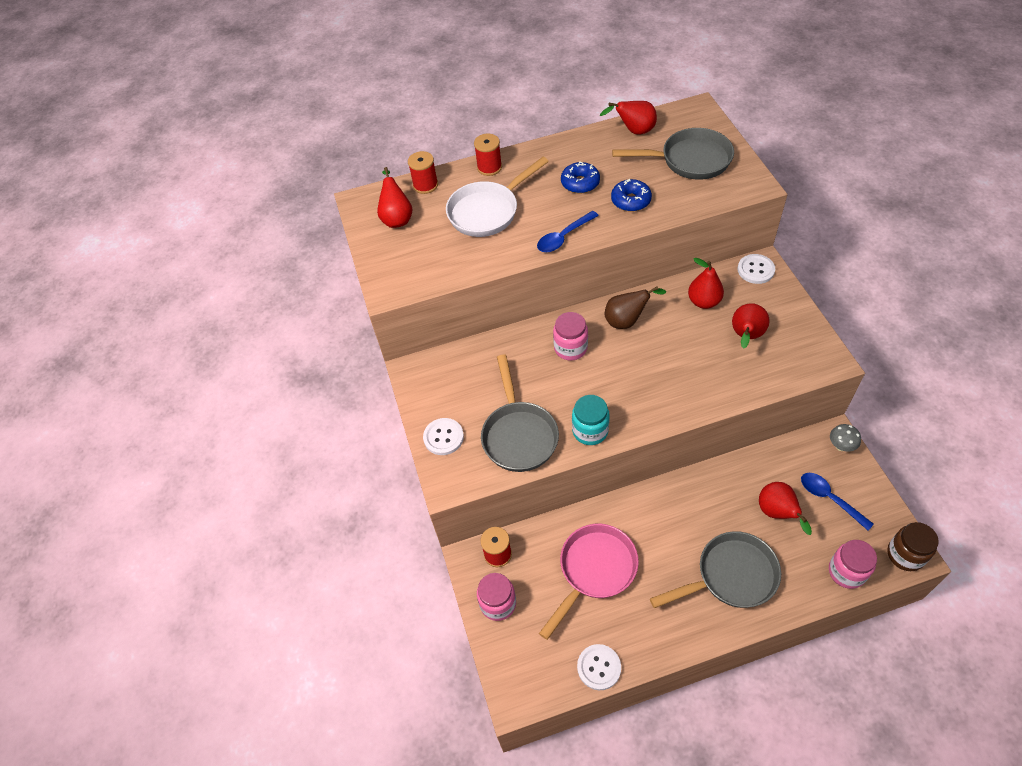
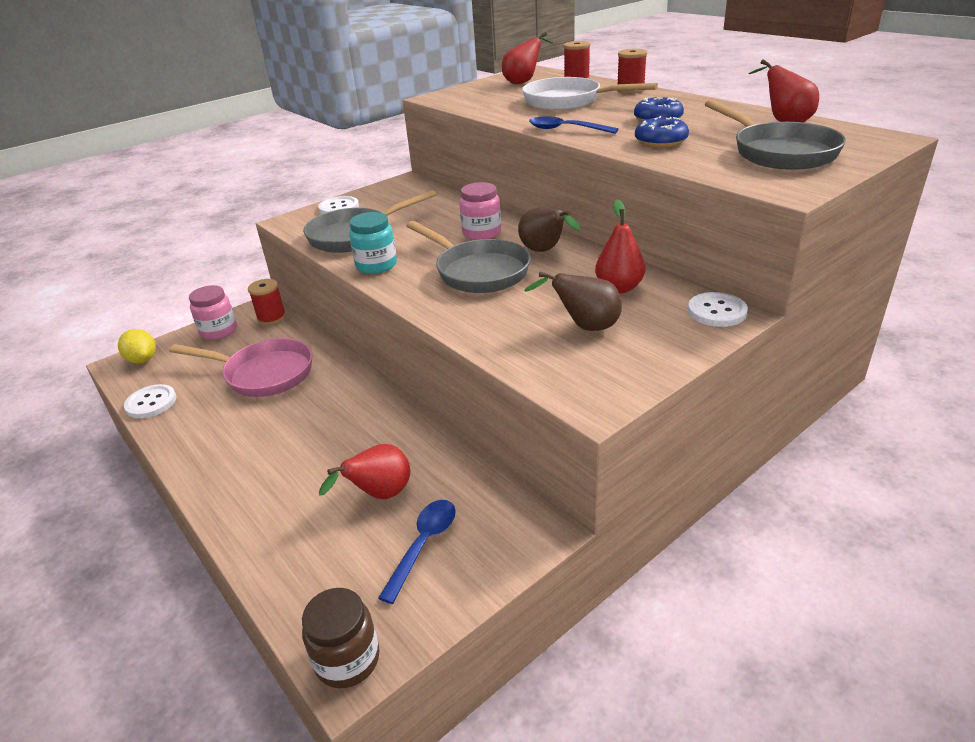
camera: 65 degrees right, 20 degrees down
grey pan [650,531,781,608] -> grey pan moved to [406,221,531,293]
red pear [732,303,769,349] -> brown pear [524,272,622,331]
pink jar [829,540,877,589] -> none
grey mushroom [830,424,861,451] -> none
none -> yellow lemon [118,329,156,363]

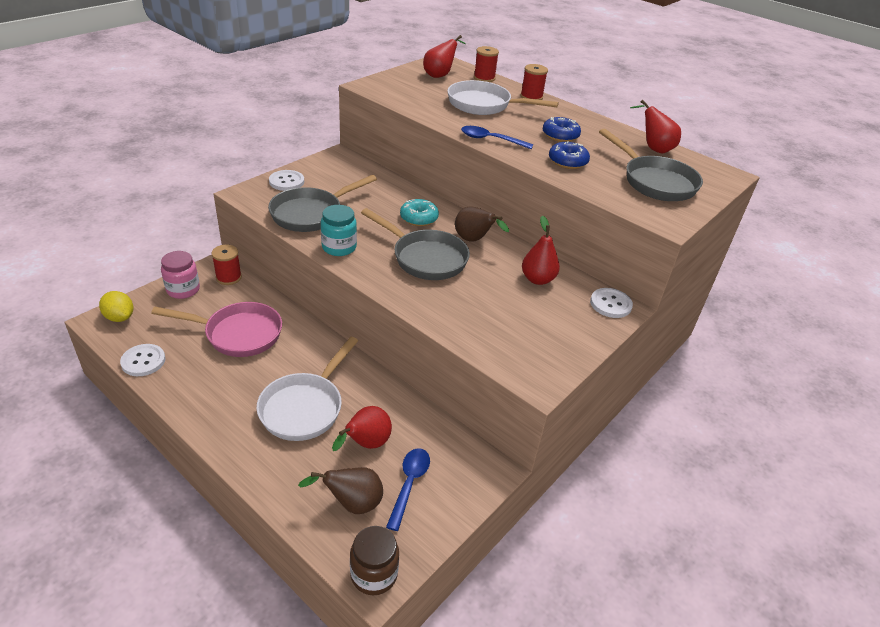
camera: 15 degrees left, 5 degrees up
pink jar [459,182,501,240] -> turquoise donut [400,199,439,226]
brown pear [524,272,622,331] -> brown pear moved to [298,467,383,514]
none -> white pan [256,337,358,441]

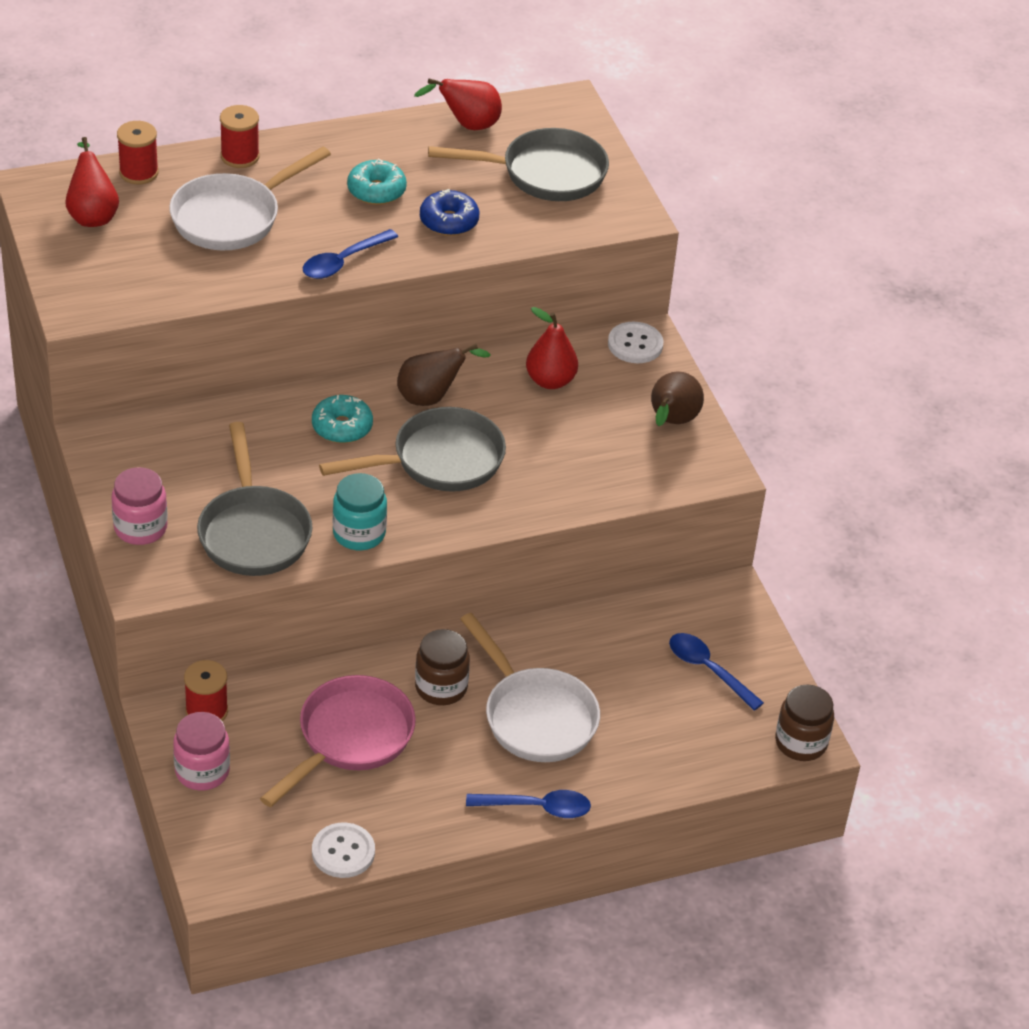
camera: 60 degrees left, 5 degrees up
yellow lemon [99,291,134,322] -> none
white button [269,170,304,191] -> pink jar [112,467,168,545]
brown pear [298,467,383,514] -> brown pear moved to [651,371,704,426]
red pear [332,406,392,451] -> none
blue donut [543,117,581,142] -> turquoise donut [347,159,407,205]
none -> brown jar [415,629,470,705]
none -> blue spoon [466,790,591,818]

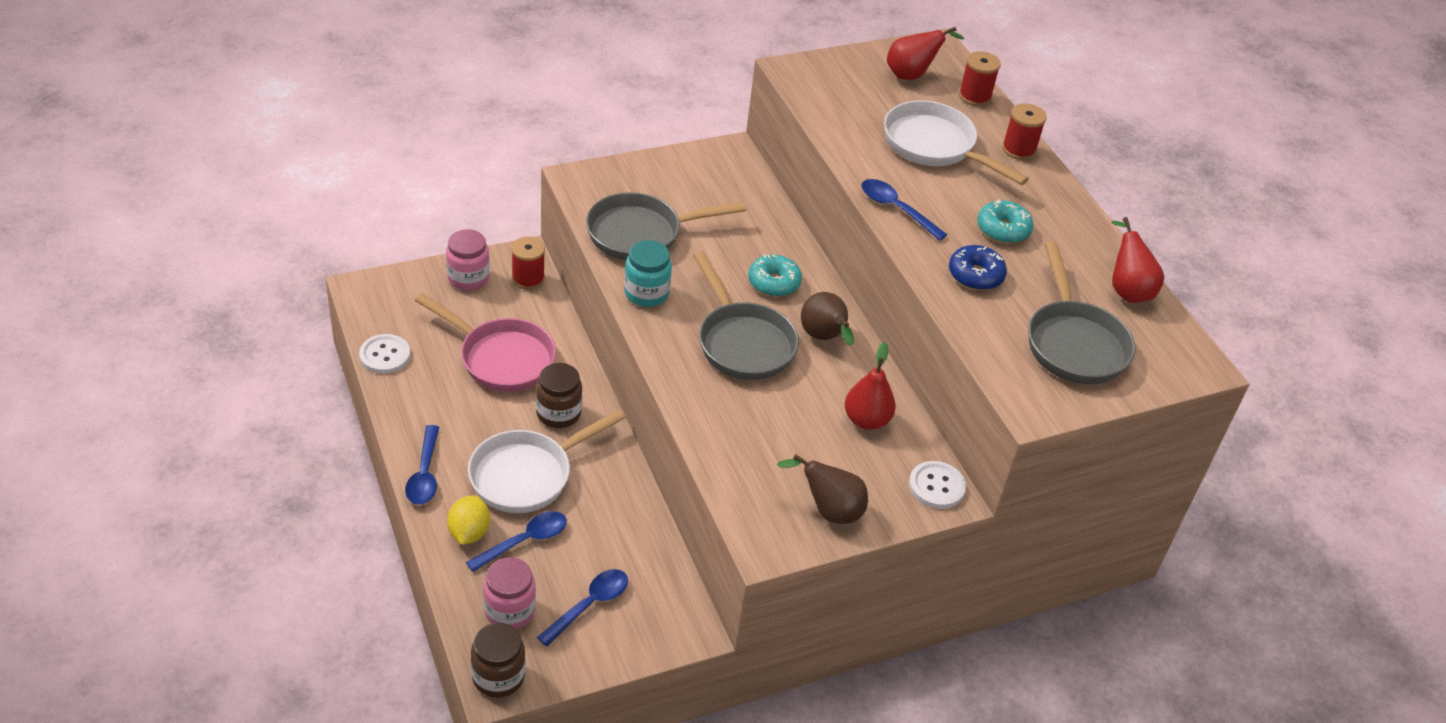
camera: 85 degrees right, 0 degrees up
pink jar [112,467,168,545] -> pink jar moved to [483,557,536,629]
none -> yellow lemon [447,495,490,545]
none -> blue spoon [466,511,567,572]

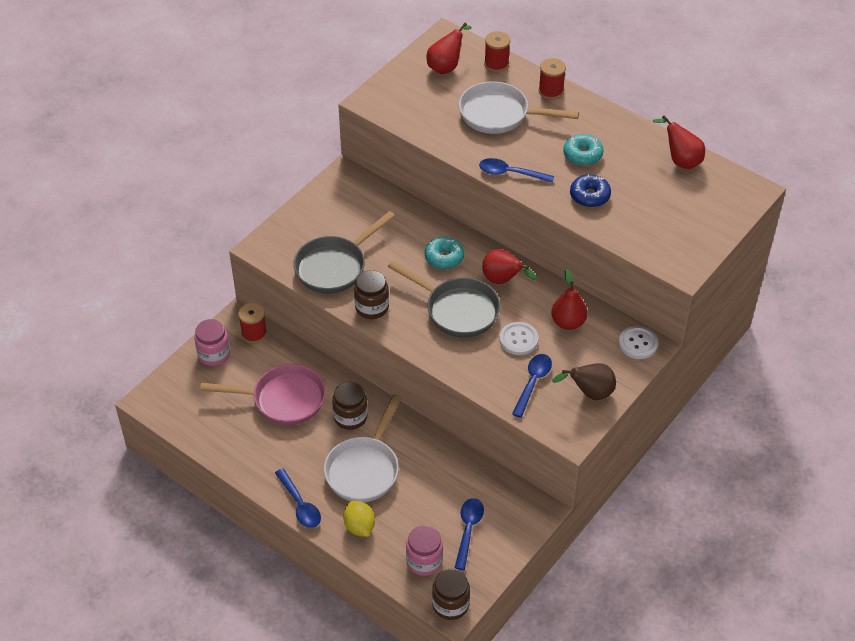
camera: 25 degrees left, 5 degrees up
white button [359,334,410,374] -> white button moved to [499,322,539,355]
blue spoon [466,511,567,572] -> blue spoon moved to [512,354,552,418]
turquoise jar [624,240,672,307] -> brown jar [354,270,389,319]
brown pear [801,292,854,346] -> red pear [482,249,536,284]
grey pan [1028,242,1135,384] -> none

